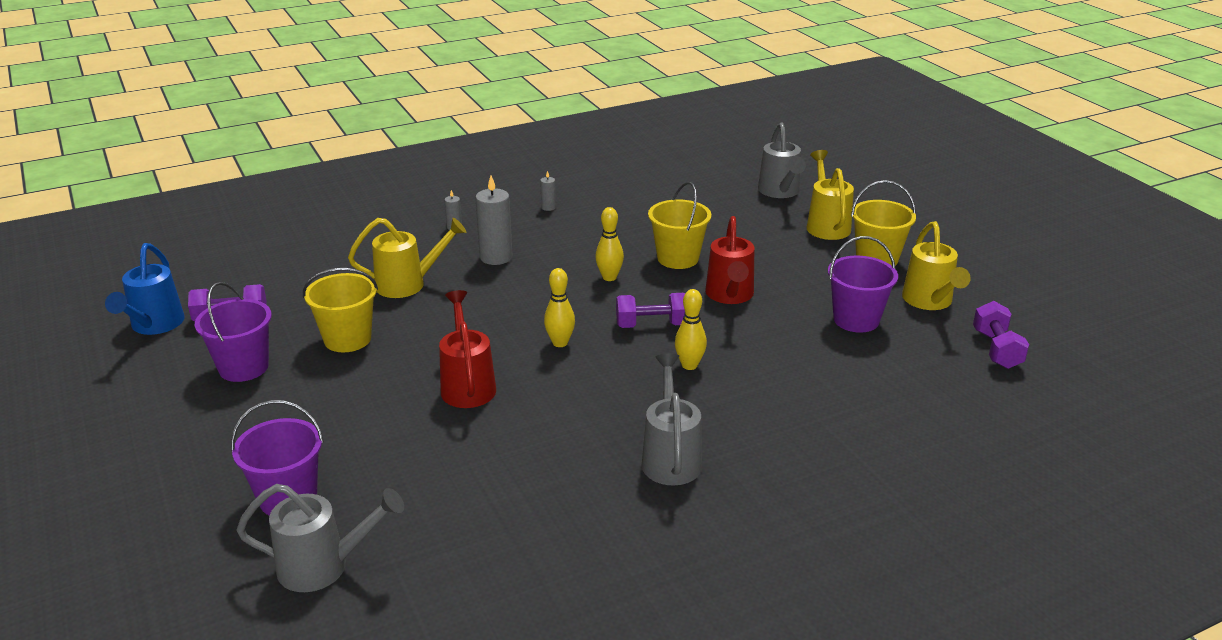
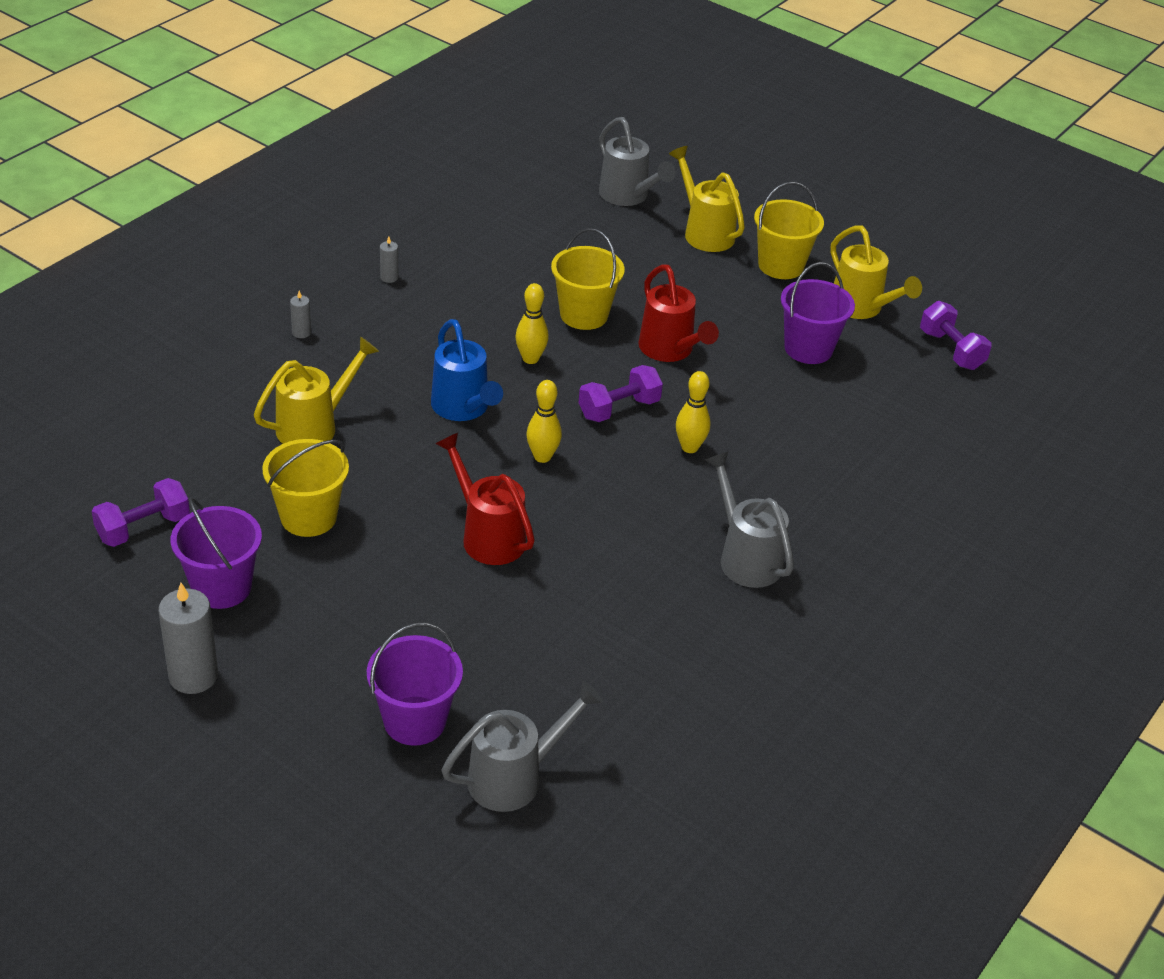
camera: 30 degrees left, 10 degrees up
blue watering can [105,243,185,335] -> blue watering can moved to [431,319,503,421]
grey candle [475,175,512,265] -> grey candle moved to [158,583,218,694]

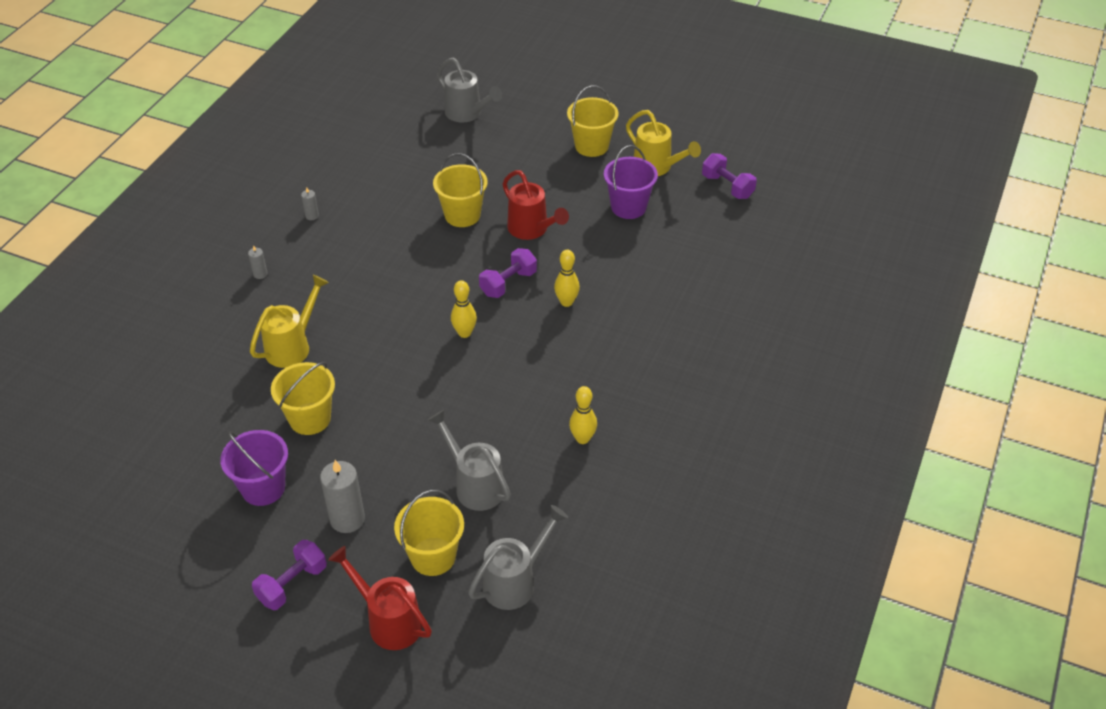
camera: 10 degrees left, 5 degrees up
purple dumbbell [92,478,190,547] -> purple dumbbell moved to [252,540,327,610]
grey candle [158,583,218,694] -> grey candle moved to [320,460,365,533]
purple bucket [367,623,463,746] -> yellow bucket [394,490,464,576]
blue watering can [431,319,503,421] -> none
red watering can [435,433,535,565] -> red watering can moved to [328,546,432,650]
yellow bowling pin [515,283,549,364] -> yellow bowling pin moved to [569,386,597,444]
yellow watering can [669,146,745,252] -> none
grey watering can [705,451,794,588] -> grey watering can moved to [428,410,511,511]

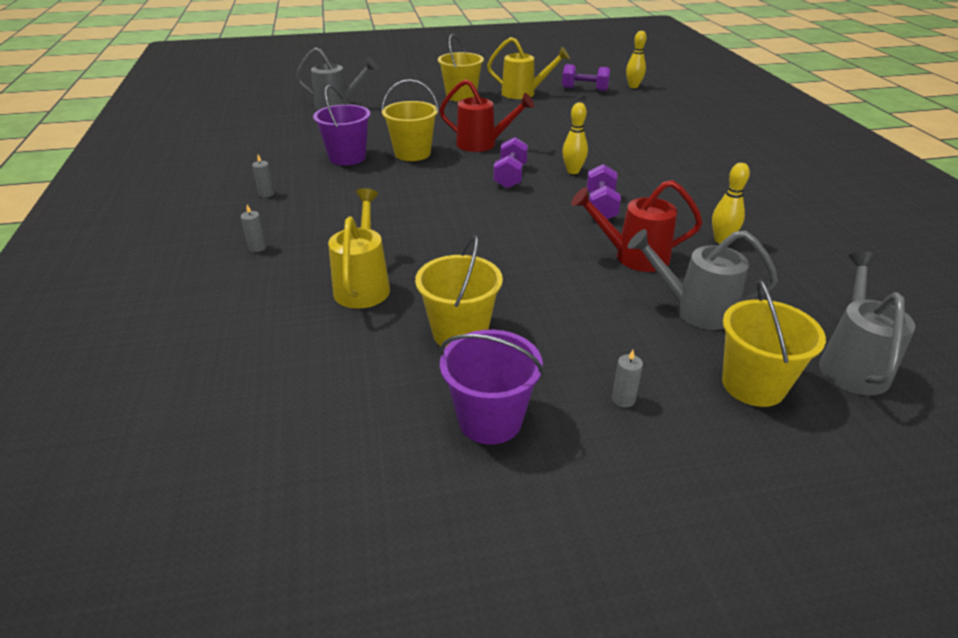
camera: 35 degrees left, 10 degrees down
purple dumbbell [252,540,327,610] -> purple dumbbell moved to [587,164,621,220]
grey candle [320,460,365,533] -> grey candle [612,350,643,407], size x0.48
red watering can [328,546,432,650] -> red watering can moved to [571,180,703,272]
yellow bowling pin [451,280,477,338] -> yellow bowling pin moved to [626,31,646,88]
purple bucket [604,145,658,219] -> purple bucket moved to [313,85,371,165]

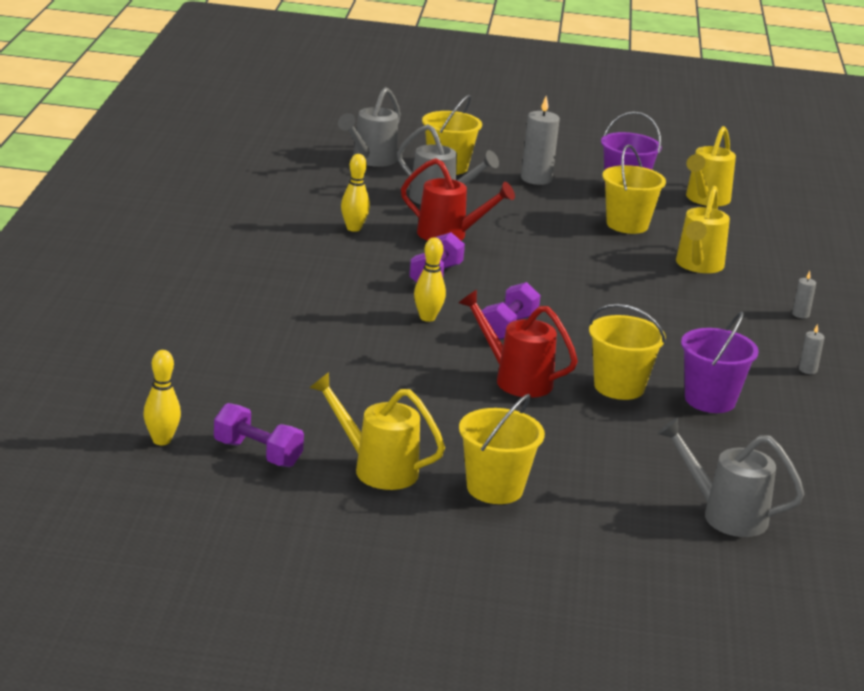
camera: 165 degrees left, 10 degrees down
grey candle [612,350,643,407] -> grey candle [521,96,560,185], size x2.07
none -> yellow watering can [686,126,736,206]

